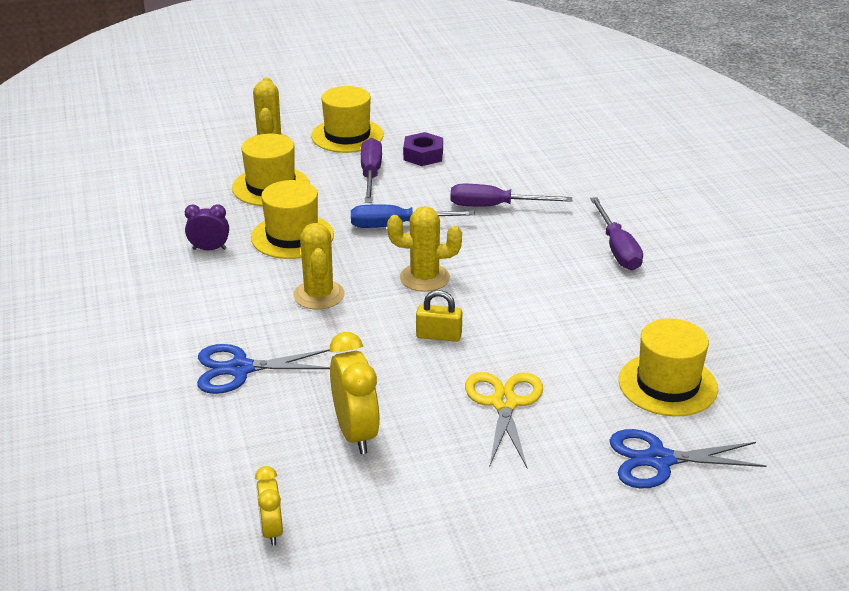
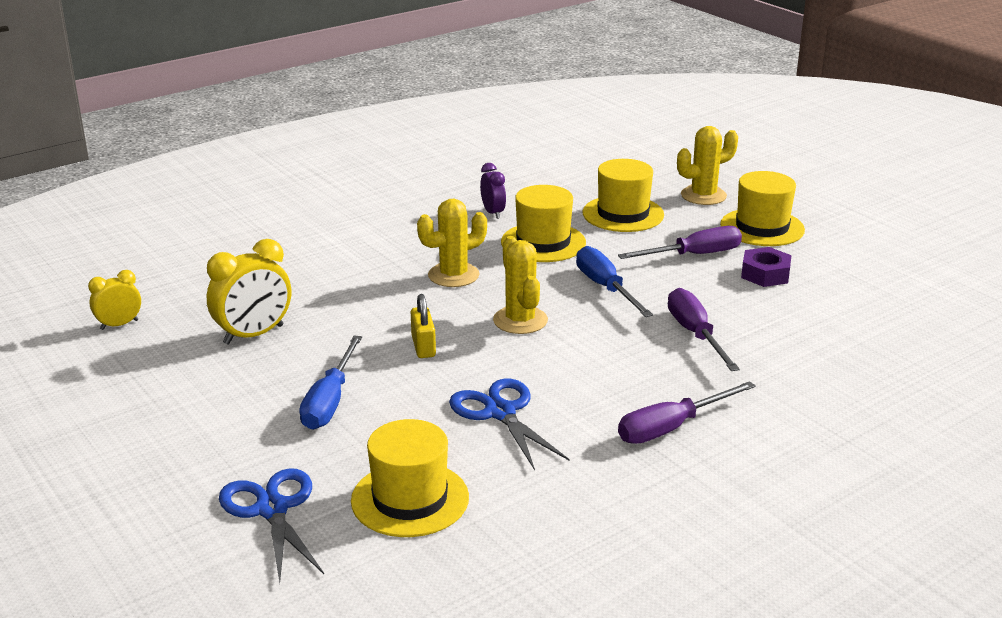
camera: 70 degrees right, 5 degrees down
blue scissors [197,344,330,394] -> blue scissors moved to [449,379,570,470]
yellow scissors [465,372,543,468] -> blue screwdriver [299,336,362,430]

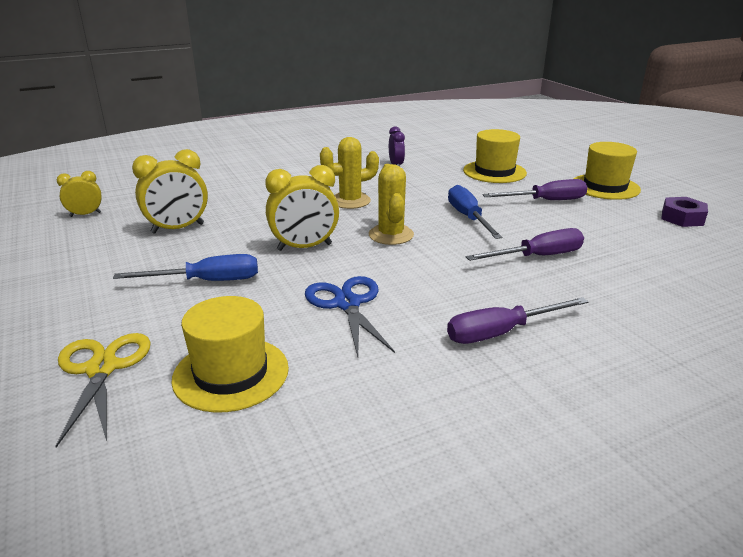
camera: 10 degrees right, 0 degrees up
blue scissors [219,468,324,583] -> yellow scissors [55,333,151,448]
blue screwdriver [299,336,362,430] -> blue screwdriver turned 120 degrees counterclockwise [113,254,258,281]
yellow padlock [411,294,436,358] -> yellow clock [265,165,339,251]
yellow hat [501,185,586,262] -> none
purple screwdriver [668,288,740,371] -> purple screwdriver turned 75 degrees clockwise [466,228,584,261]
yellow cactus [677,126,738,205] -> none
purple nut [741,247,792,287] -> purple nut moved to [661,197,708,227]

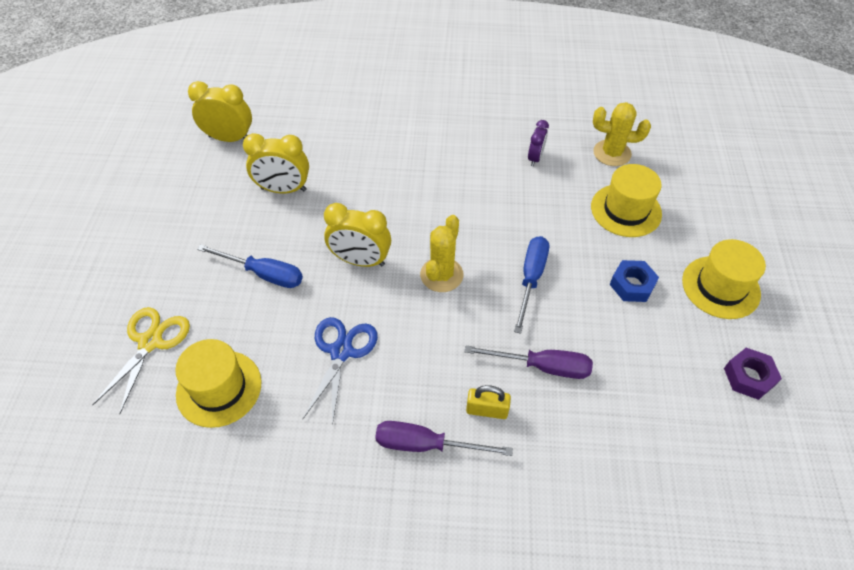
camera: 30 degrees right, 25 degrees up
yellow clock [57,171,102,217] -> yellow clock [188,81,252,142], size x1.68
yellow cactus [320,137,379,209] -> yellow cactus moved to [593,102,651,166]
purple screwdriver [483,179,588,200] -> blue nut [609,260,659,302]
none -> yellow padlock [466,385,511,419]

